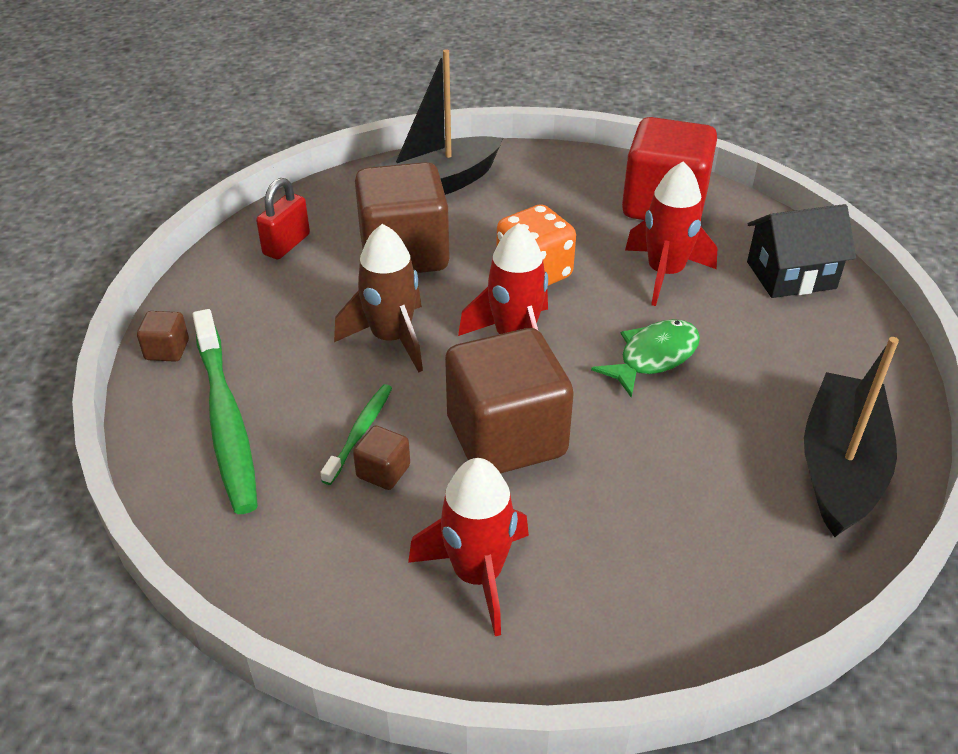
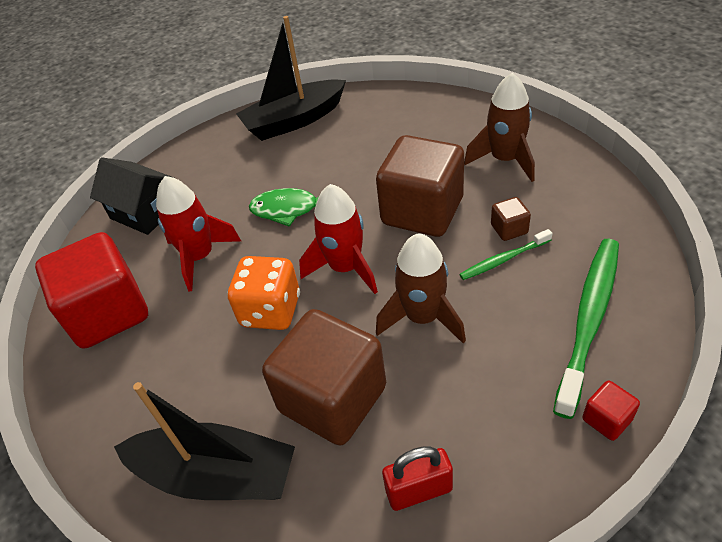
camera: 130 degrees left, 5 degrees up
brown cube [137,311,189,362] -> red cube [582,381,640,441]
red rocket [408,458,529,636] -> brown rocket [464,73,535,182]

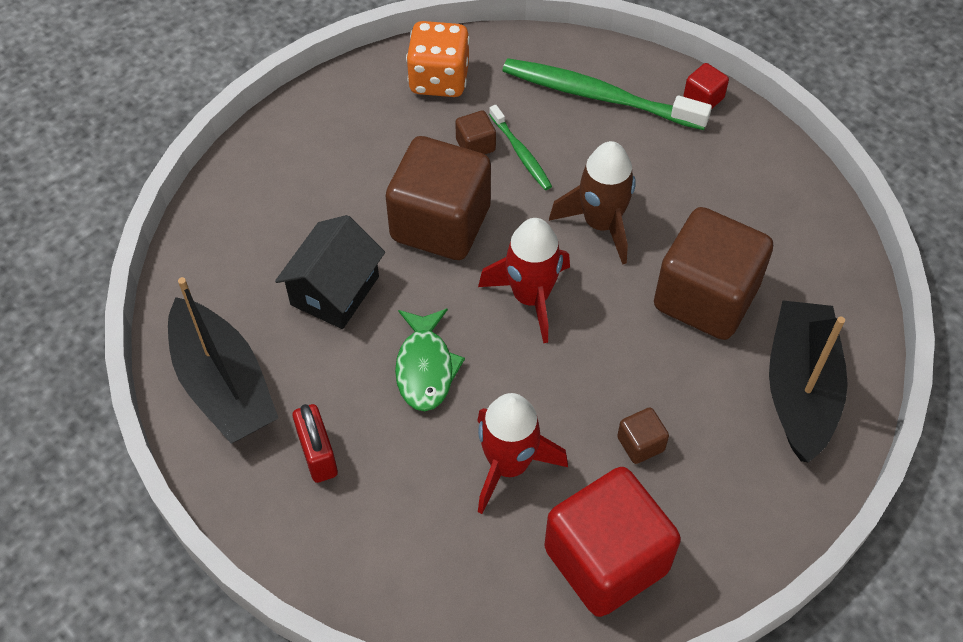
camera: 100 degrees left, 10 degrees up
black house [90,157,174,235] -> black house moved to [275,215,385,329]
orange dice [227,256,300,330] -> orange dice moved to [406,21,470,97]
red padlock [382,446,453,511] -> red padlock moved to [293,404,338,483]
brown rocket [464,73,535,182] -> none
none -> brown cube [617,408,669,464]

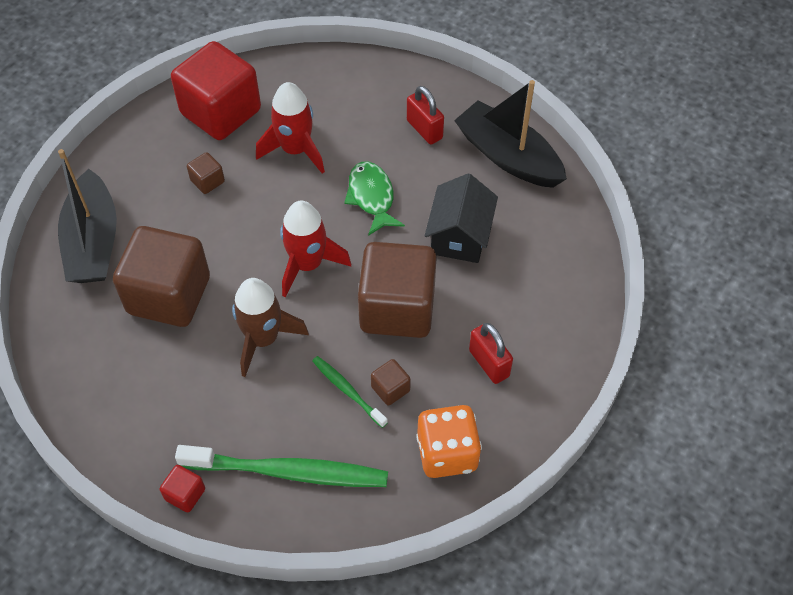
camera: 165 degrees right, 0 degrees up
none -> red padlock [469,323,513,384]

